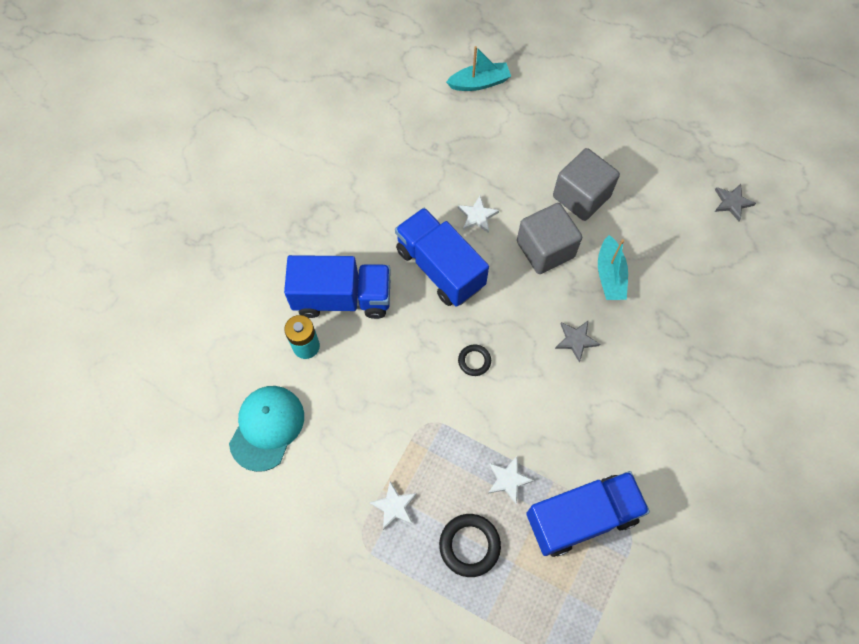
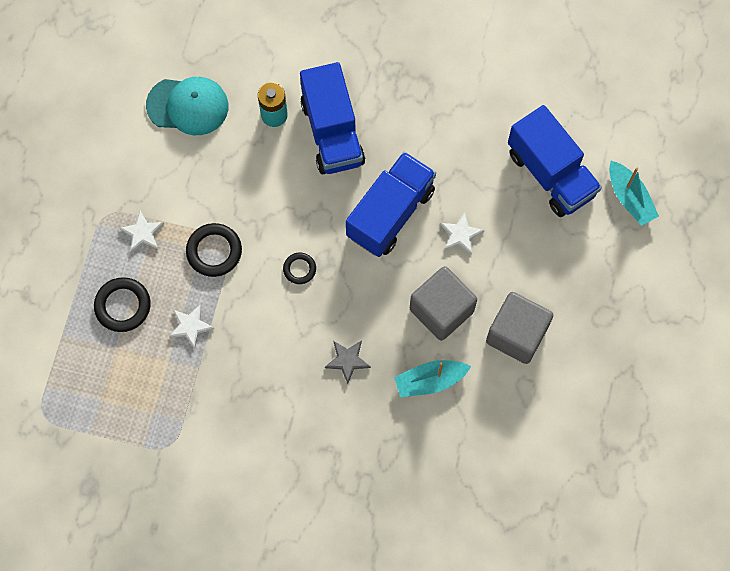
camera: 75 degrees right, 5 degrees up
blue truck [526,471,650,557] -> blue truck moved to [508,105,602,217]
grey star [715,184,756,221] -> none
none -> black ring [186,223,242,277]

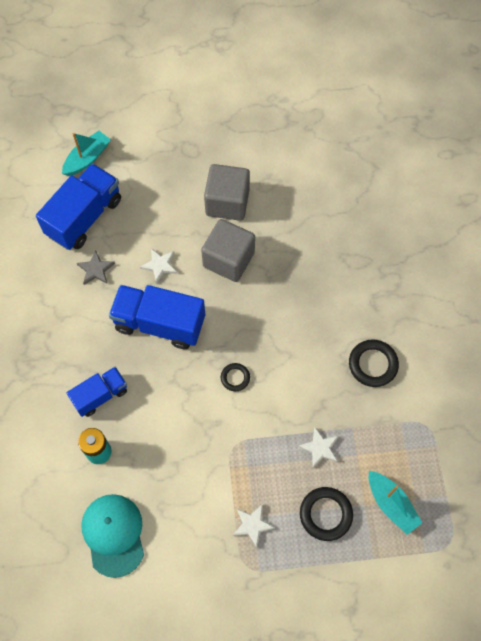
camera: 110 degrees left, 5 degrees down
black ring [186,223,242,277] -> black ring moved to [349,339,399,387]
blue truck [300,62,365,174] -> blue truck [66,367,127,417], size x0.60
grey star [325,341,371,384] -> grey star moved to [77,251,115,285]
turquoise boat [394,360,471,397] -> turquoise boat moved to [369,471,422,535]

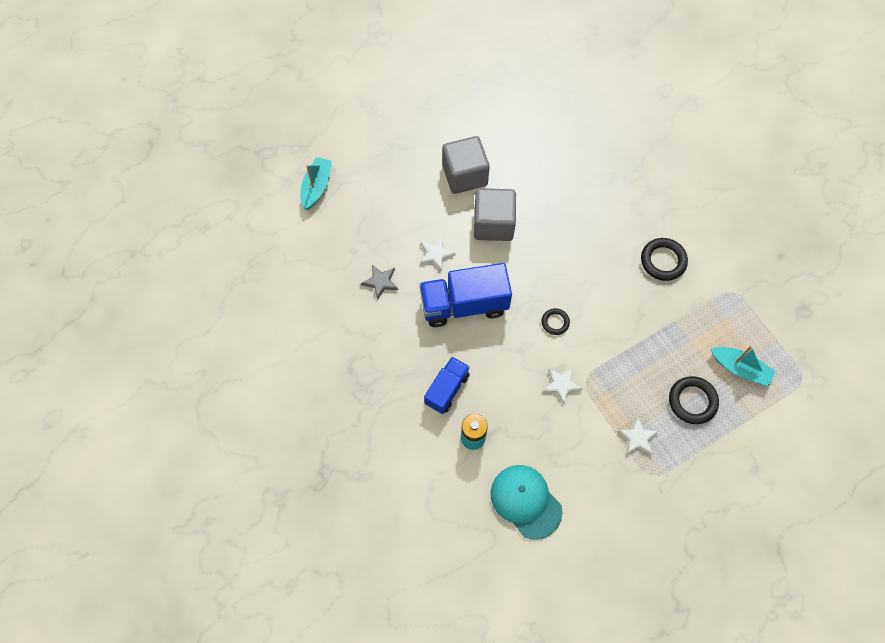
camera: 25 degrees left, 0 degrees up
blue truck [36,163,121,250] -> none
white star [299,427,338,467] -> white star moved to [543,368,583,404]

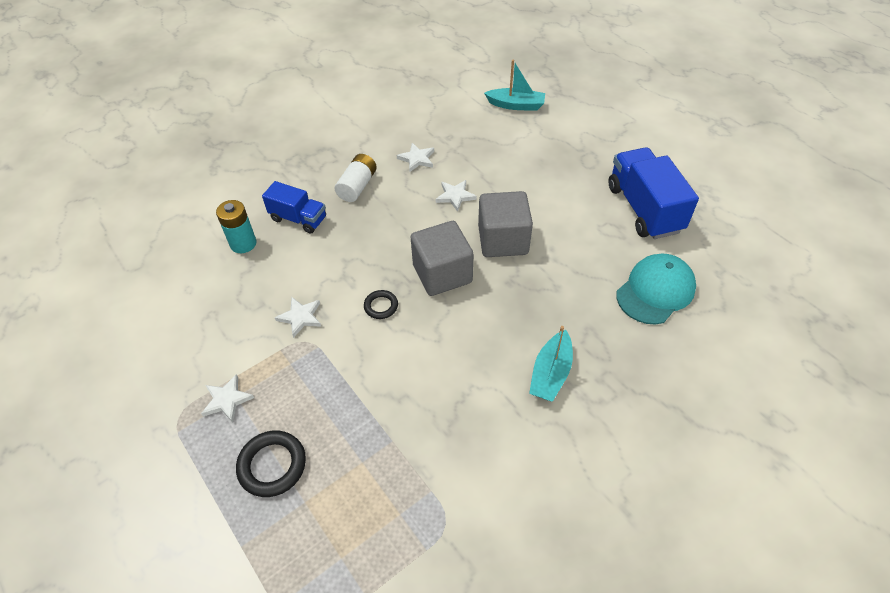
camera: 85 degrees right, 15 degrees down
grey star [361,265,398,300] -> white star [397,143,434,172]
blue truck [419,263,512,327] -> blue truck moved to [608,147,699,239]
grey cube [442,136,489,194] -> grey cube moved to [410,221,473,296]
turquoise cap [490,465,563,540] -> turquoise cap moved to [616,254,696,324]
black ring [641,238,688,281] -> none
turquoise boat [711,346,775,386] -> turquoise boat moved to [529,326,573,402]
none -> white battery [334,154,377,202]

